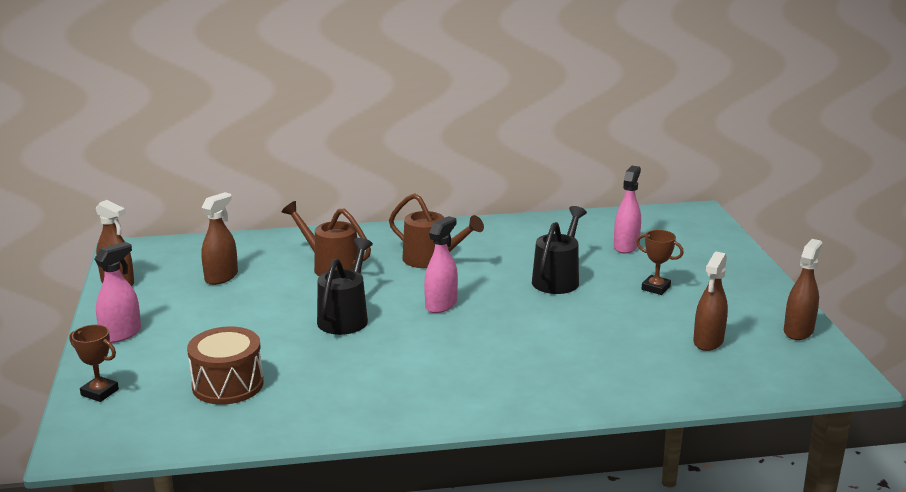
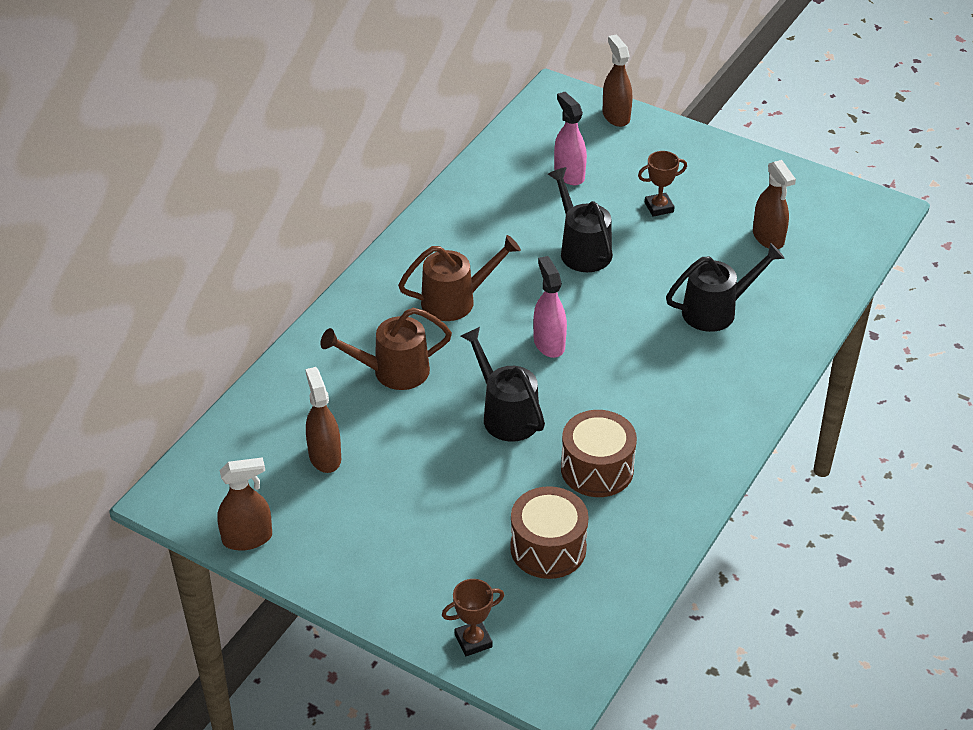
camera: 50 degrees left, 20 degrees up
pink spray bottle [95,242,141,343] -> none
brown spray bottle [784,239,822,340] -> brown spray bottle moved to [602,35,632,127]
none -> brown drum [561,410,637,497]
none -> black watering can [666,243,785,332]

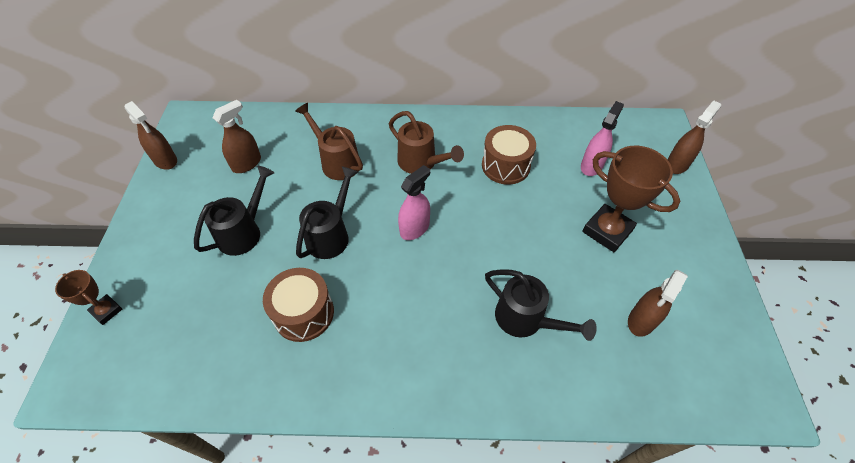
camera: 60 degrees right, 10 degrees up
brown drum [510,486,589,579] -> brown drum moved to [482,125,536,185]
black watering can [548,167,613,272] -> black watering can moved to [194,166,274,256]
brown trophy [638,151,687,217] -> brown trophy [582,146,680,252], size x1.87

